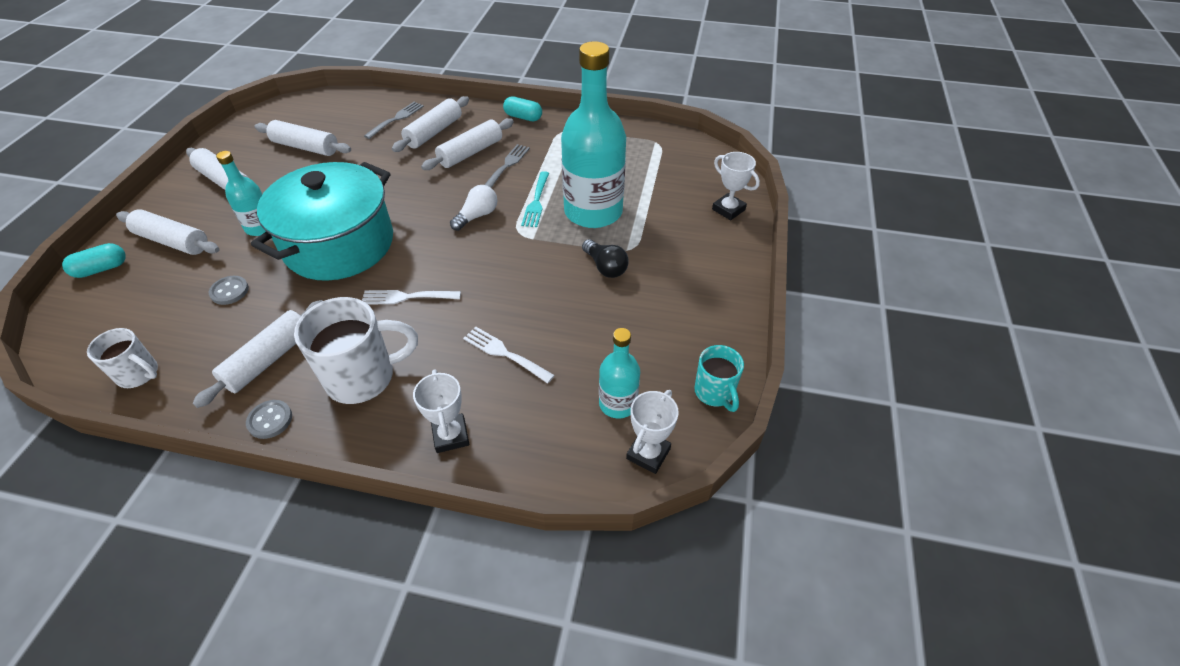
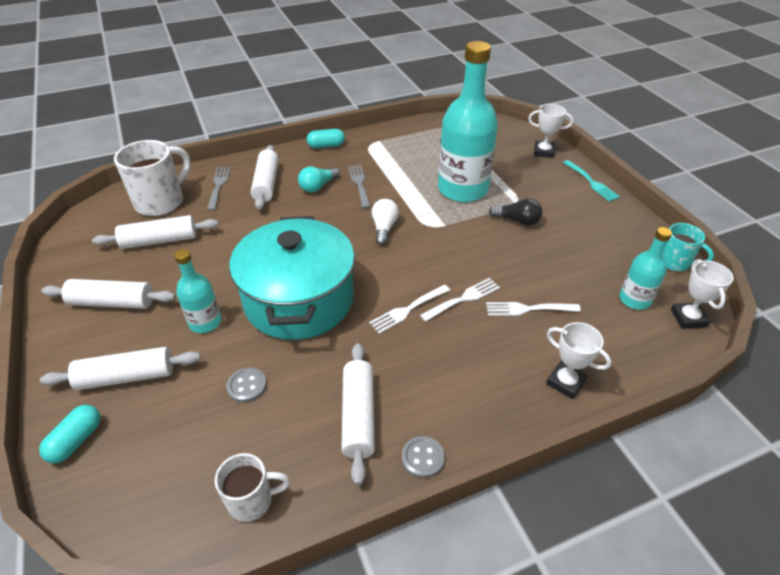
camera: 35 degrees left, 5 degrees down
white mug [294,297,418,404] -> white mug moved to [114,140,191,216]
white rolling pin [421,118,514,170] -> turquoise light bulb [298,166,340,193]
turquoise fork [521,171,549,227] -> turquoise fork moved to [563,160,620,202]
none -> white fork [420,278,500,322]

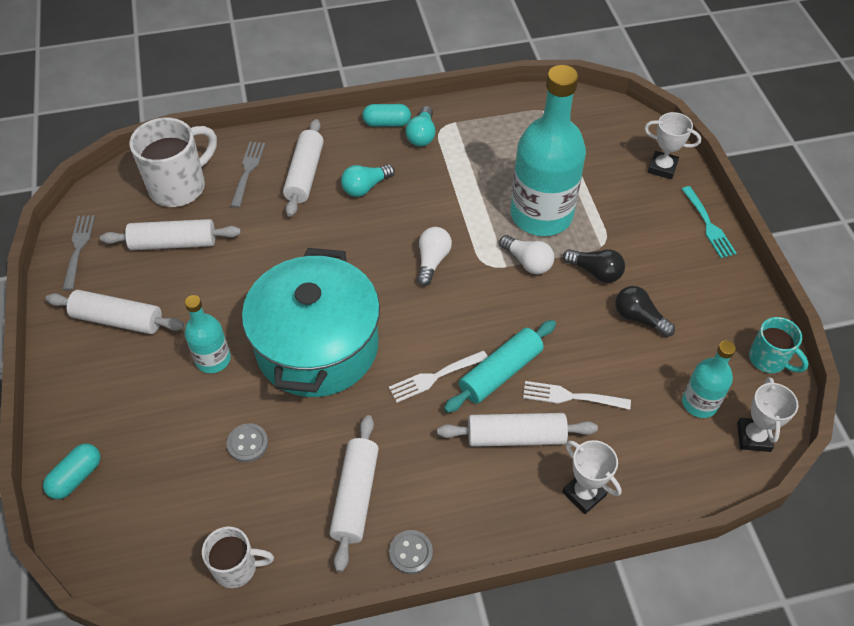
camera: 10 degrees right, 10 degrees up
white rolling pin [40,347,201,390] -> white rolling pin moved to [437,413,598,447]
grey fork [348,165,371,208] -> grey fork moved to [62,215,95,290]
white fork [420,278,500,322] -> turquoise rolling pin [444,320,556,413]
none -> turquoise light bulb [405,106,436,146]
none -> white light bulb [499,235,554,274]
none -> black light bulb [615,286,675,337]

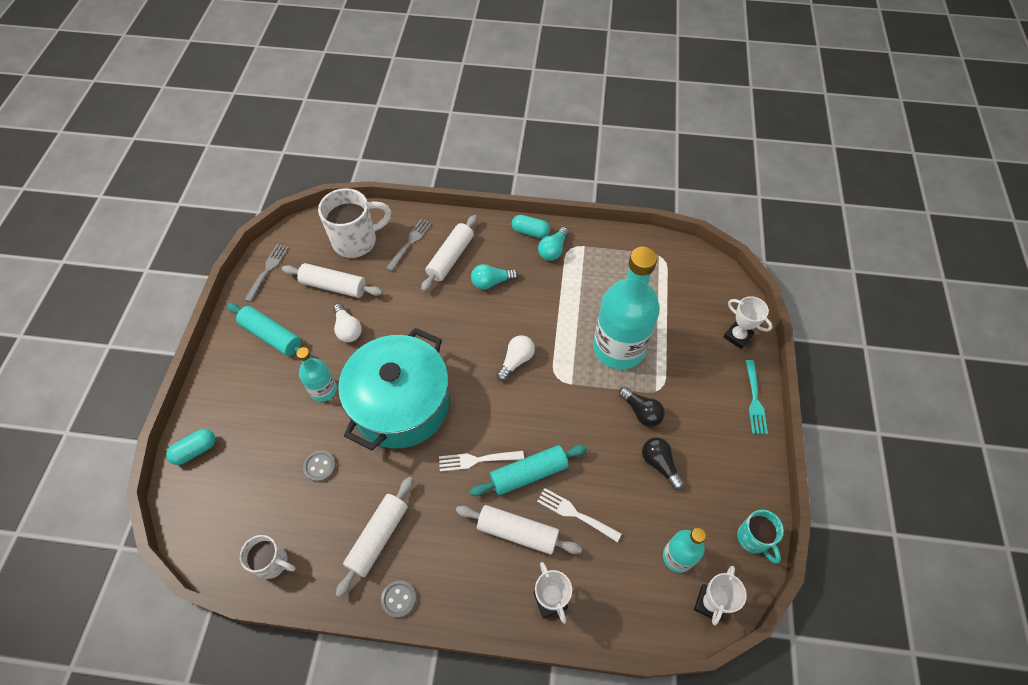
camera: 20 degrees right, 5 degrees up
white rolling pin [46,290,184,334] -> turquoise rolling pin [227,303,312,357]
white light bulb [499,235,554,274] -> white light bulb moved to [333,303,362,342]

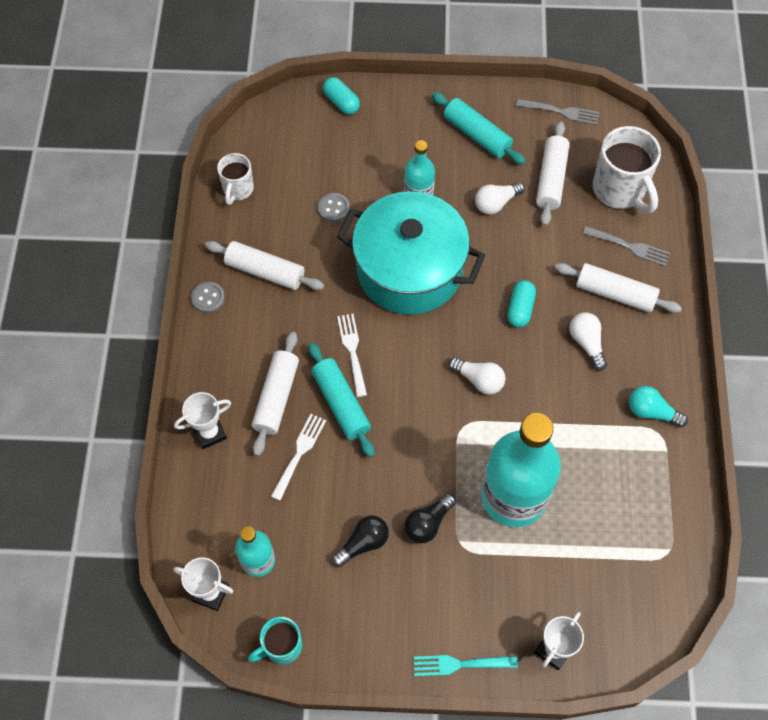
camera: 85 degrees right, 5 degrees up
turquoise rolling pin [227,303,312,357] -> turquoise rolling pin turned 75 degrees counterclockwise [432,92,526,165]
turquoise light bulb [471,264,518,290] -> white light bulb [569,312,607,371]
turquoise capsule [512,215,550,238] -> turquoise capsule moved to [507,280,536,328]

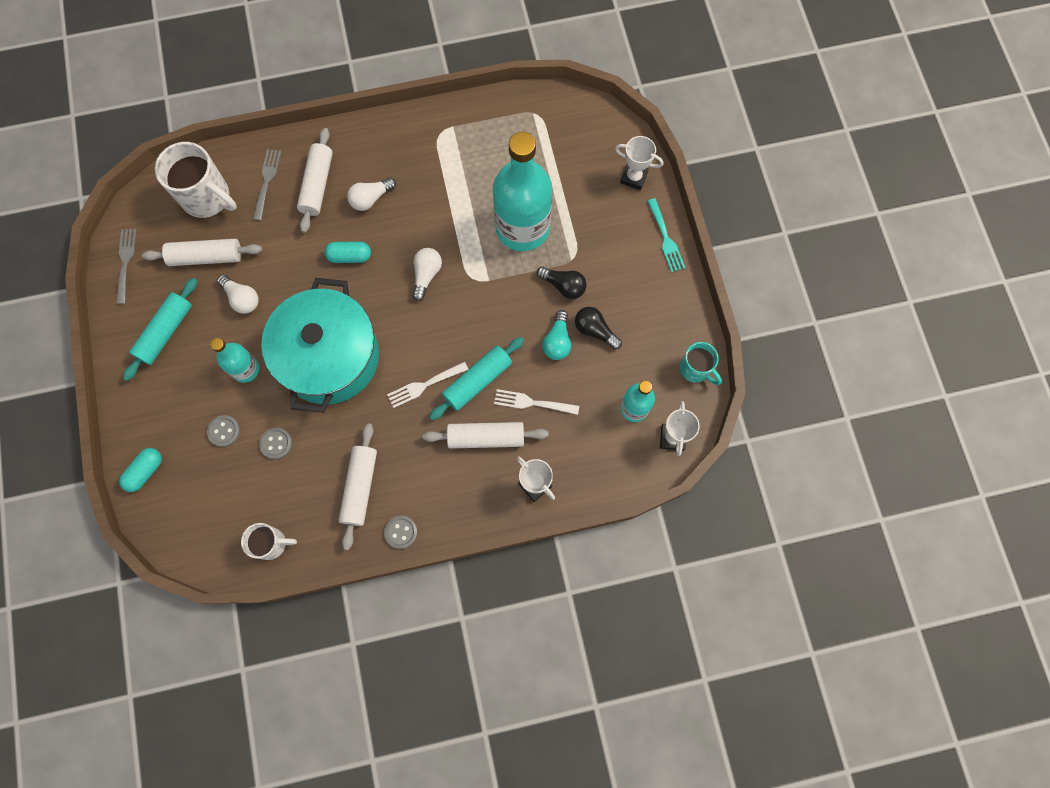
camera: 105 degrees left, 10 degrees up
white mug [593,126,661,213] -> white mug turned 75 degrees clockwise [155,142,237,218]
turquoise light bulb [629,386,688,428] -> turquoise light bulb moved to [542,310,571,360]
none -> grey button [207,415,240,447]

